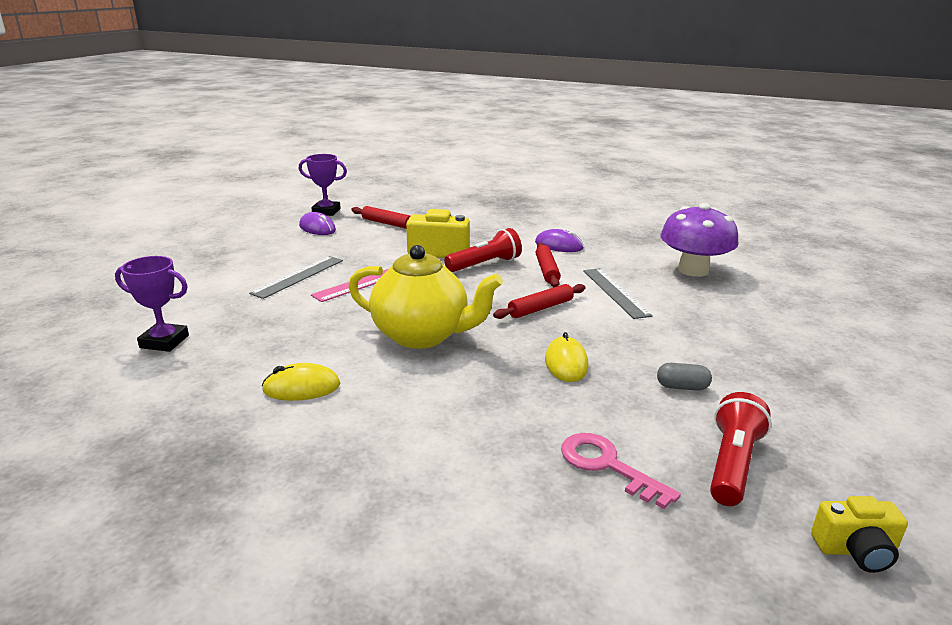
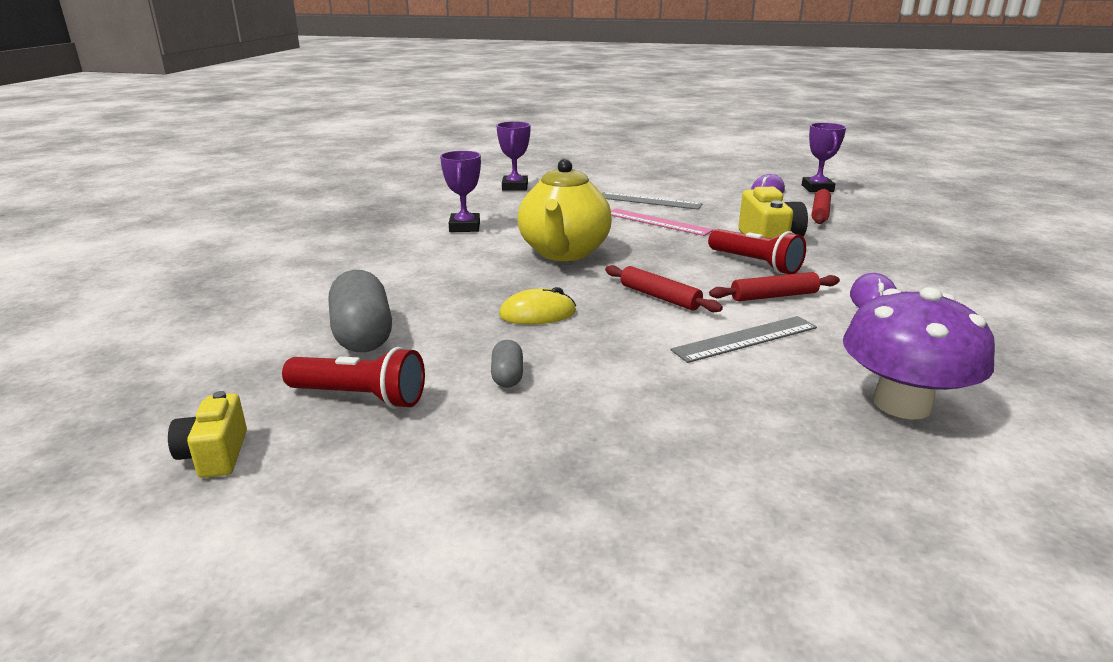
camera: 80 degrees right, 0 degrees up
yellow mouse [262,363,340,401] -> purple trophy [440,151,481,232]
pink key [561,433,681,509] -> grey capsule [329,270,392,352]

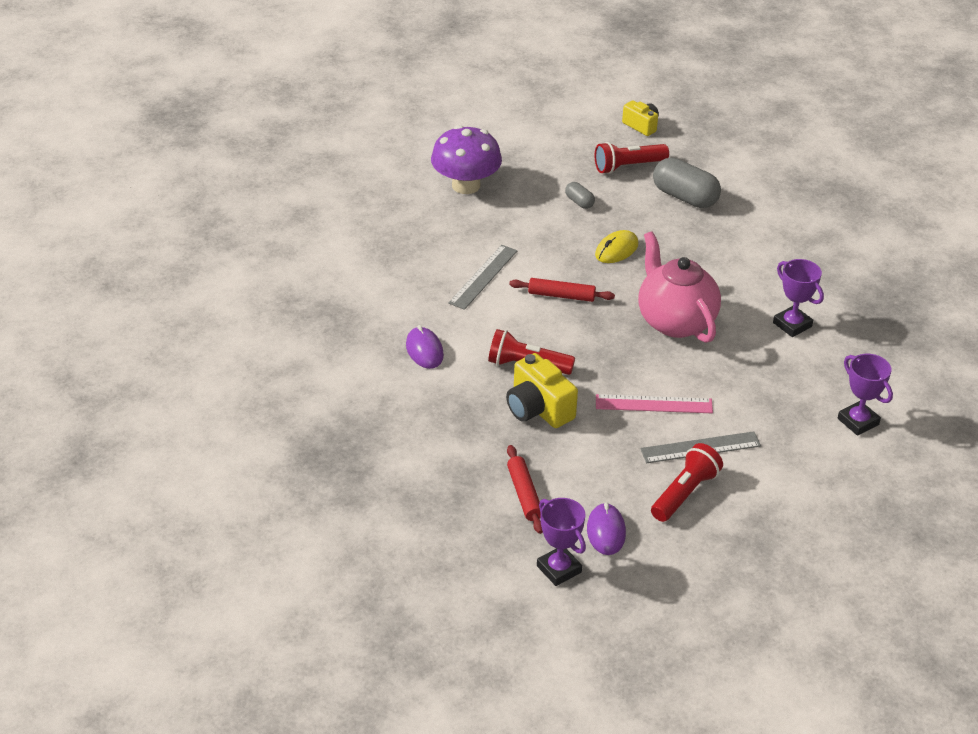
camera: 145 degrees right, 15 degrees up
yellow teapot [518,159,612,261] -> pink teapot [638,231,721,343]
red rolling pin [709,272,840,301] -> none
purple mushroom [843,287,995,420] -> purple mushroom moved to [431,125,502,194]
none -> red flashlight [651,443,723,522]

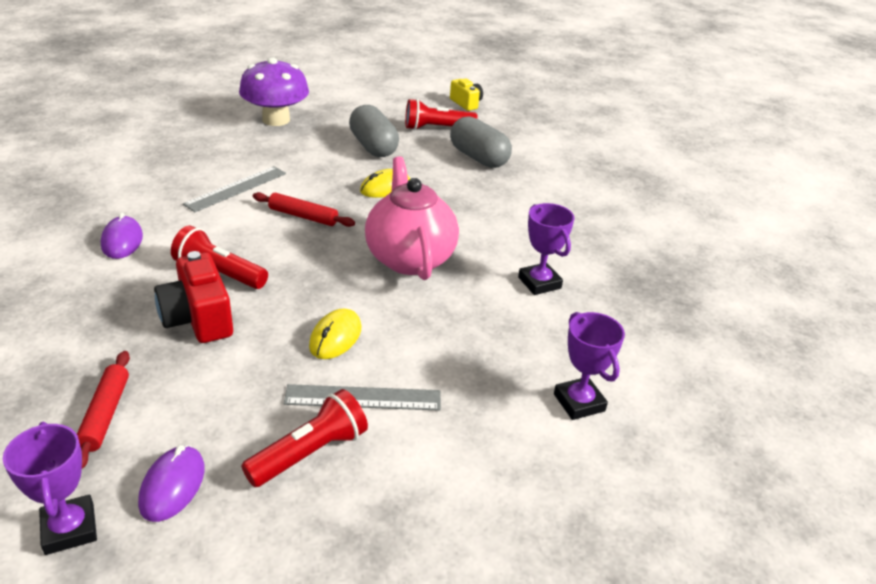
camera: 10 degrees right, 5 degrees down
yellow camera [506,353,578,428] -> red camera [154,251,233,343]
grey capsule [565,182,595,209] -> grey capsule [349,105,399,157], size x2.02
pink ruler [596,394,713,413] -> yellow mouse [309,309,362,359]

